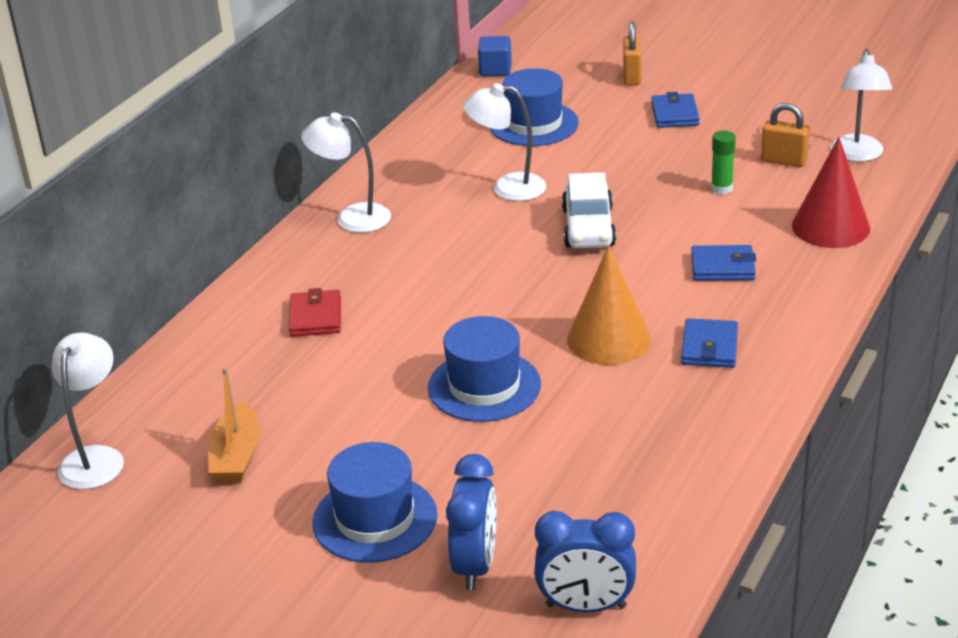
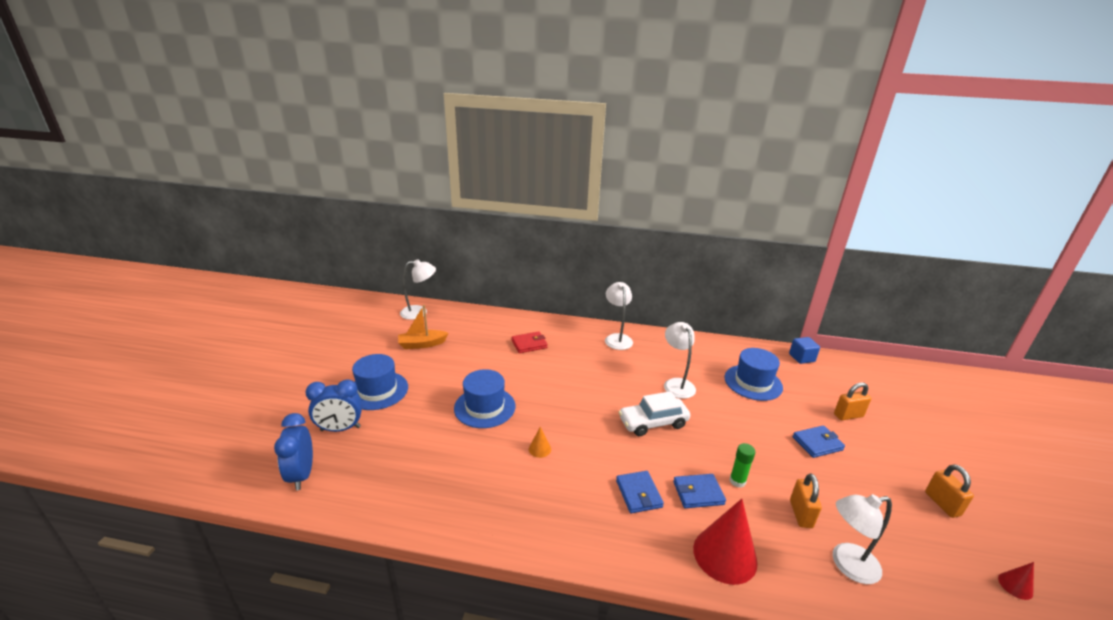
camera: 70 degrees right, 5 degrees down
orange cone [567,245,651,365] -> orange cone [529,427,551,458], size x0.44
blue wallet [681,318,738,368] -> blue wallet moved to [673,474,726,508]
none -> orange padlock [925,464,974,518]
none -> red cone [998,562,1034,600]

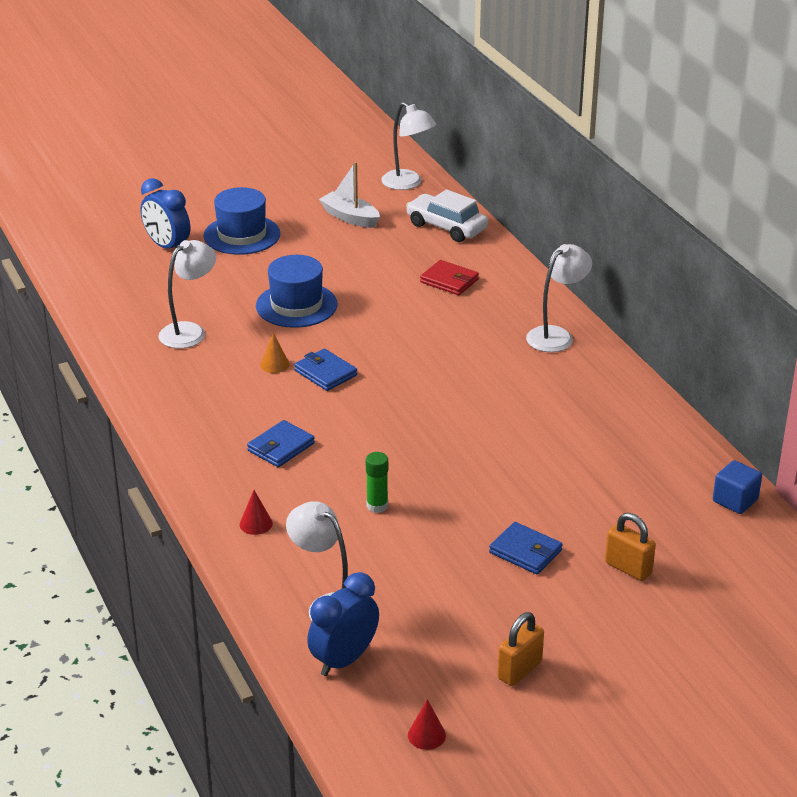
camera: 55 degrees right, 5 degrees up
blue clock [274,413,313,490] -> blue clock moved to [307,572,379,676]
orange boat [398,305,449,349] -> white boat [319,162,380,228]
white car [619,391,690,436] -> white car moved to [406,189,488,242]
white lamp [664,322,696,399] -> white lamp moved to [159,240,216,348]
blue wallet [673,474,726,508] -> blue wallet moved to [294,349,357,391]
red cone [693,499,758,585] -> red cone [240,490,273,535], size x0.44
blue hat [724,348,783,401] -> none
orange padlock [790,473,822,528] -> none

